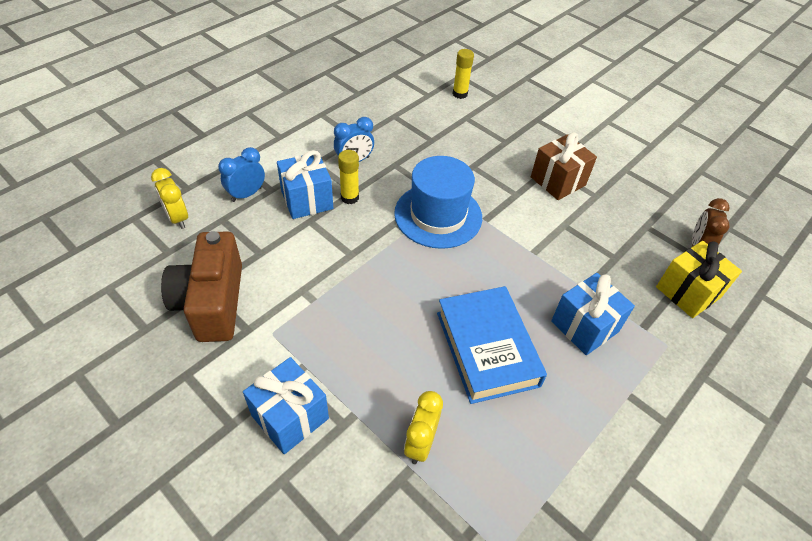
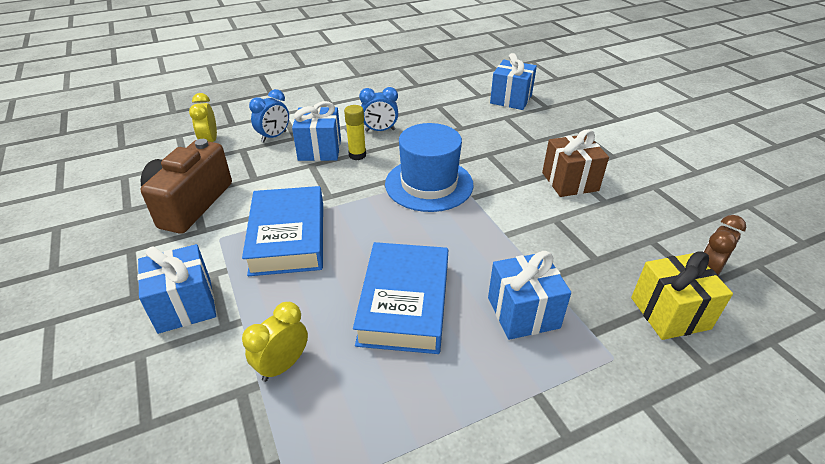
camera: 25 degrees right, 10 degrees down
blue clock [218,147,265,202] -> blue clock turned 150 degrees clockwise [249,89,289,142]
yellow glue stick [453,49,474,99] -> blue gift [490,53,537,110]
none -> blue book [242,186,323,276]

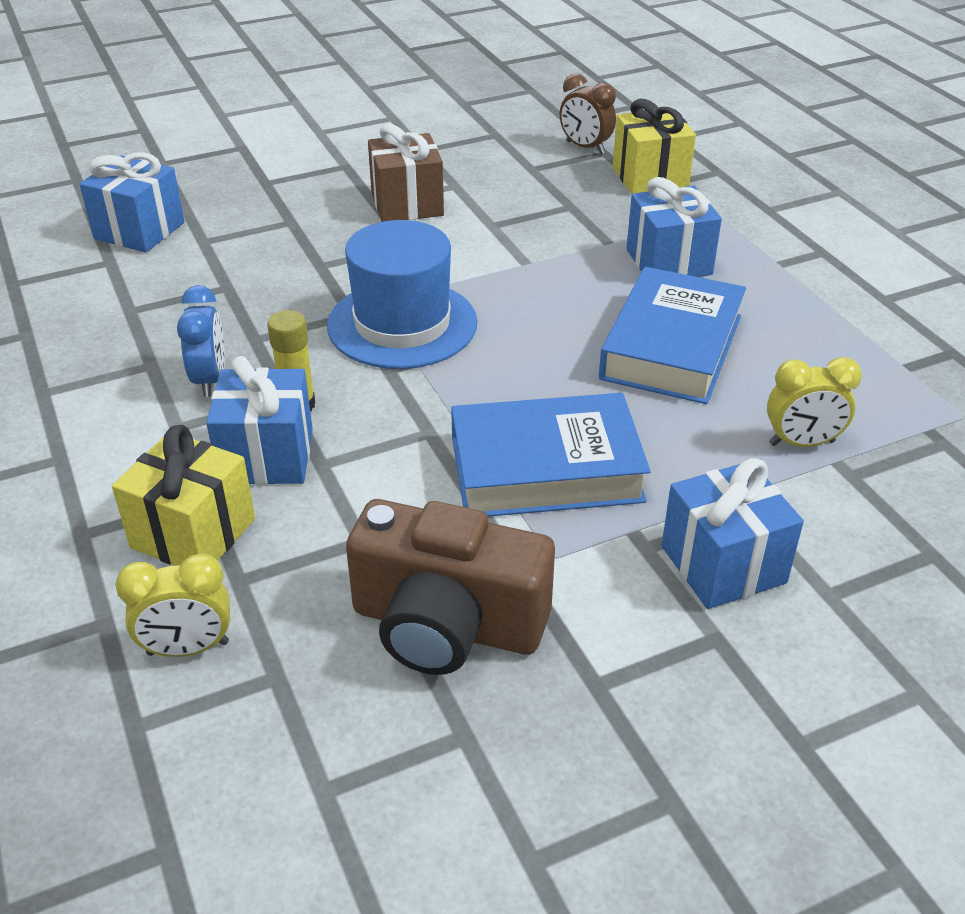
camera: 90 degrees left, 0 degrees up
yellow clock [242,302,308,382] -> yellow clock turned 45 degrees counterclockwise [767,357,862,447]
blue clock [249,89,289,142] -> yellow gift [112,425,255,566]
blue book [353,242,448,354] -> blue book turned 75 degrees counterclockwise [599,267,746,404]

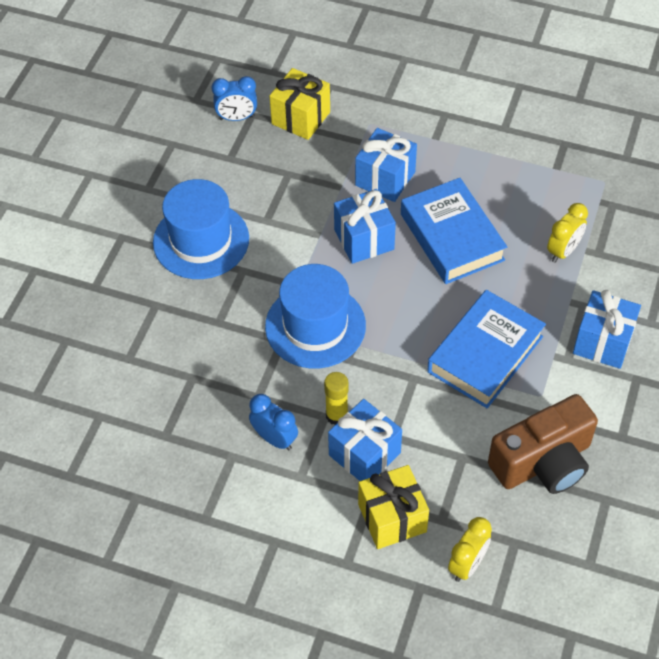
camera: 45 degrees left, 15 degrees up
blue gift [80,152,185,253] -> blue gift moved to [334,189,396,264]
brown gift [368,123,444,222] -> blue hat [153,179,249,279]
brown clock [560,73,616,154] -> blue clock [211,76,257,121]

